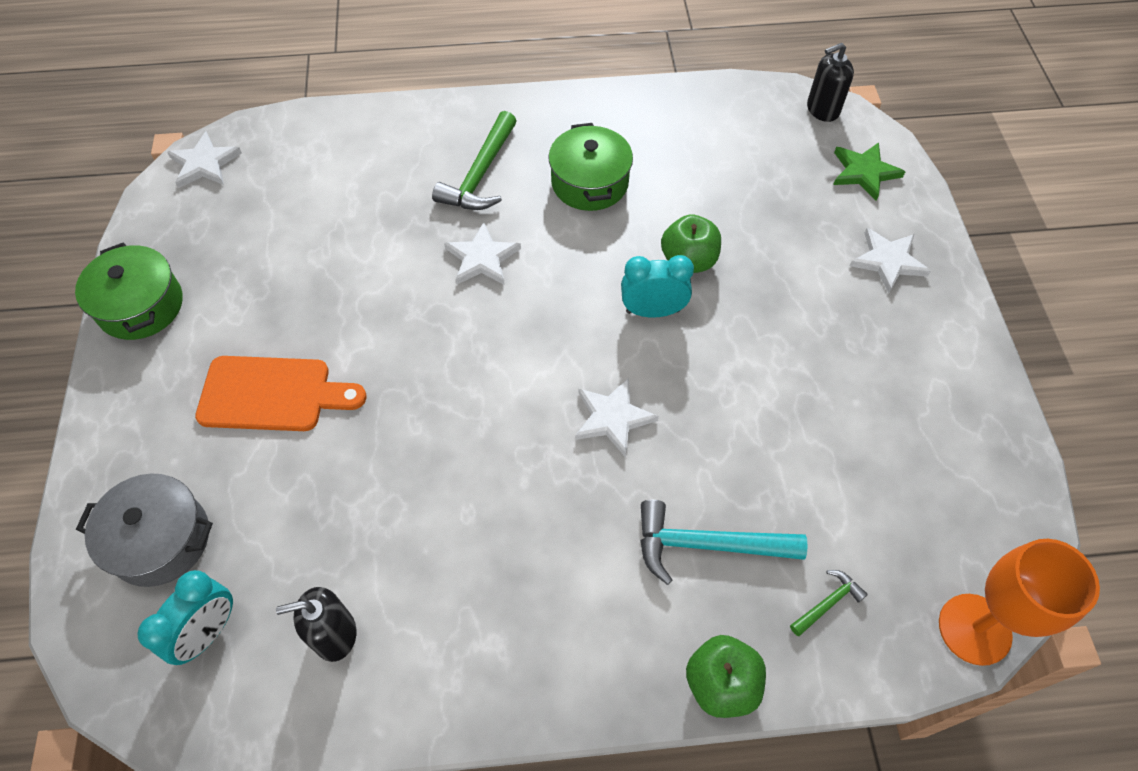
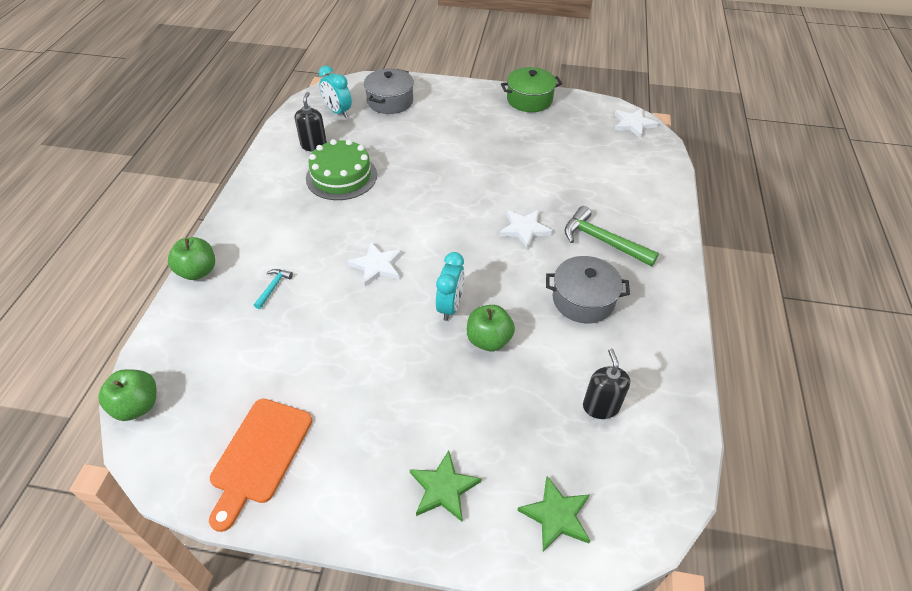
camera: 105 degrees right, 10 degrees down
orange cutting board [195,356,366,431] -> orange cutting board moved to [209,399,312,532]
green pot [548,123,633,211] -> grey pot [546,256,630,323]
turquoise hammer [640,500,808,585] -> turquoise hammer [254,269,293,309], size x0.50
green hammer [790,570,868,636] -> none
black soap dispenser [807,43,854,122] -> black soap dispenser moved to [583,349,630,419]
white star [850,228,931,293] -> green star [410,450,482,522]
orange goblet [939,539,1100,666] -> green apple [98,369,156,421]
none -> green cake [306,139,377,200]

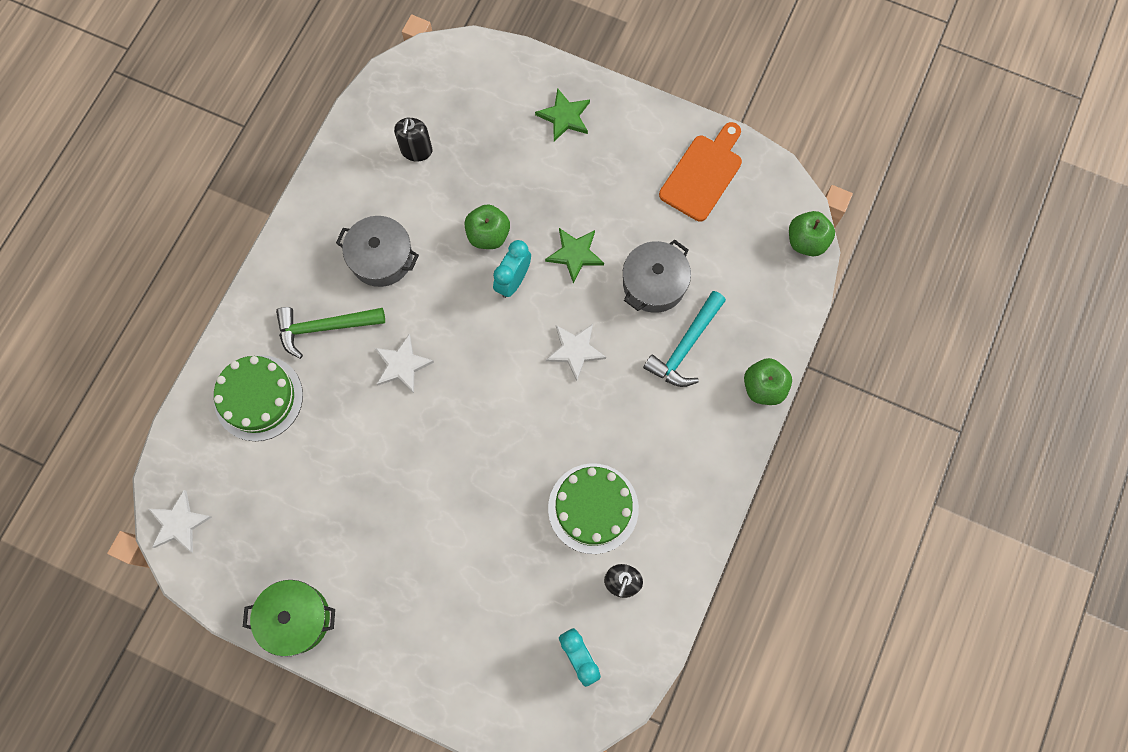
camera: 165 degrees left, 25 degrees up
turquoise hammer [254,269,293,309] -> turquoise hammer [643,291,726,387], size x2.01
grey pot [364,68,414,114] -> grey pot moved to [623,240,691,313]
green star [517,476,590,552] -> green star moved to [545,228,604,283]
green hammer [565,206,659,267] -> green hammer turned 120 degrees clockwise [276,307,385,359]
none -> green cake [214,355,303,441]

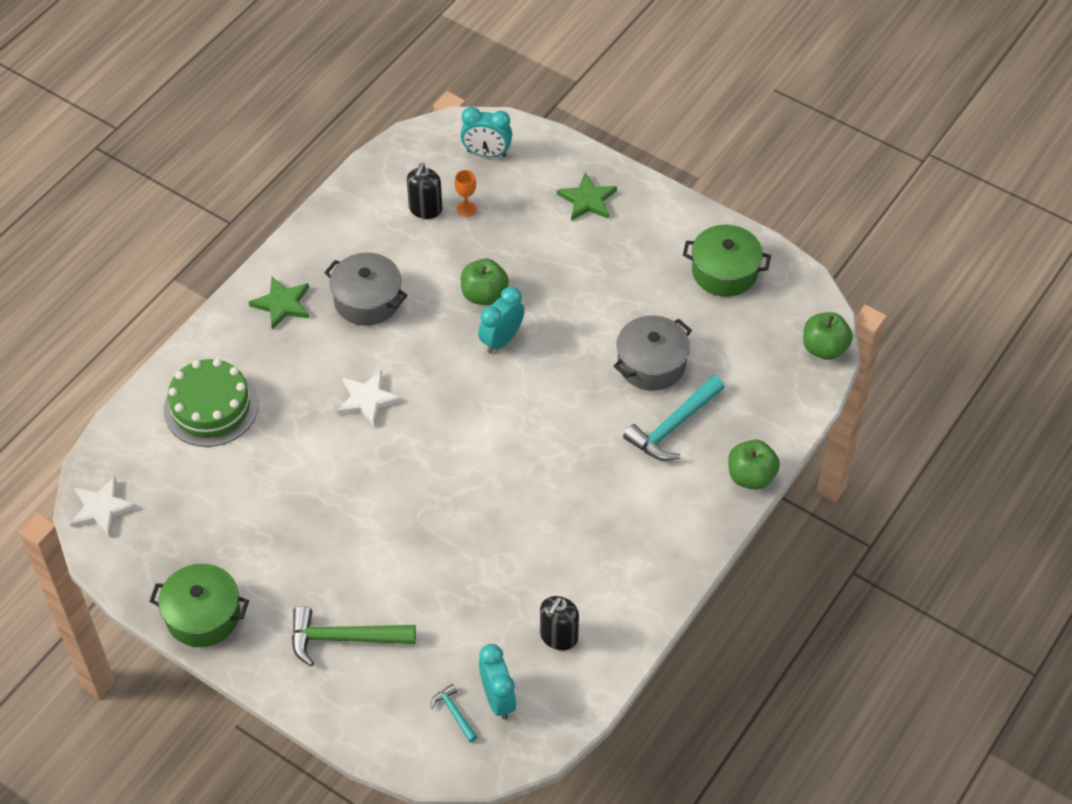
camera: 10 degrees right, 20 degrees down
green hammer [276,307,385,359] -> green hammer moved to [292,606,416,667]
green star [545,228,604,283] -> green star moved to [249,277,309,330]
white star [546,324,606,381] -> none
green cake [548,463,639,554] -> none
orange cutting board [659,122,742,221] -> green pot [683,225,771,297]
none -> turquoise hammer [431,684,477,742]
none -> orange goblet [455,170,477,217]
none -> turquoise clock [460,107,512,158]

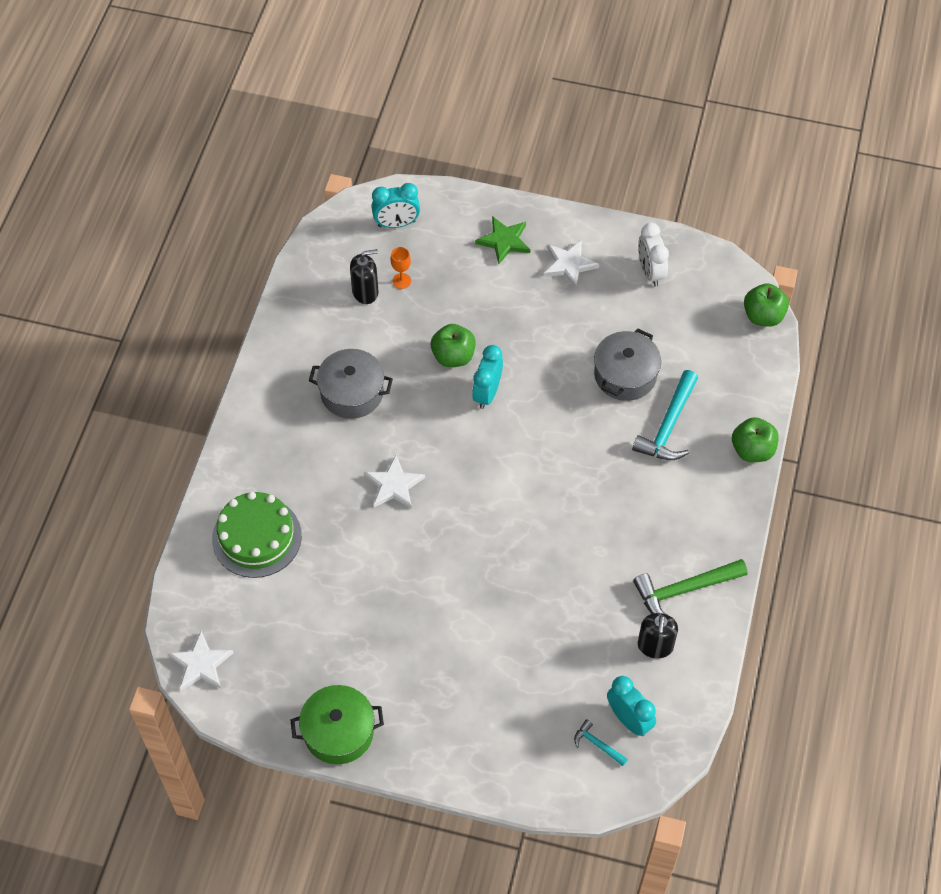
camera: 20 degrees left, 5 degrees up
green star [249,277,309,330] -> none
green hammer [292,606,416,667] -> green hammer moved to [633,559,748,619]
black soap dispenser [407,163,442,219] -> black soap dispenser turned 105 degrees counterclockwise [350,249,378,304]
green pot [683,225,771,297] -> white clock [638,223,669,287]
none -> white star [544,239,599,289]

